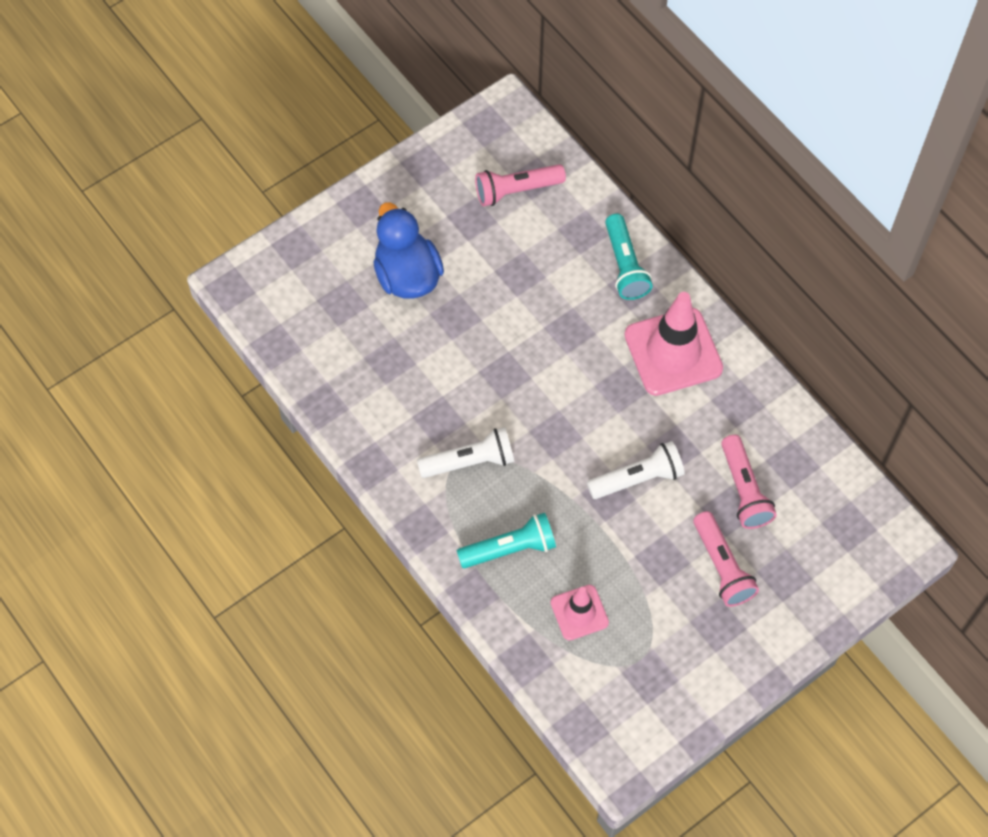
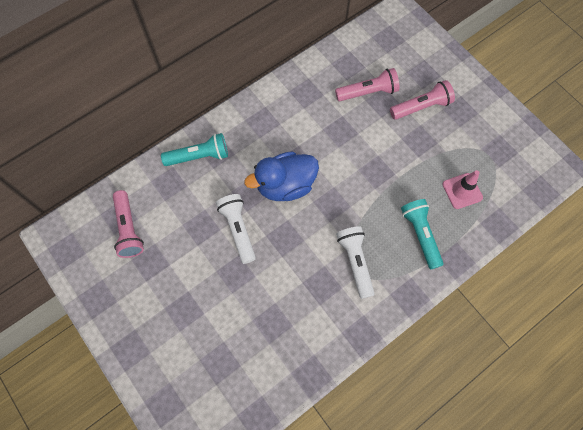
camera: 90 degrees left, 5 degrees up
blue duck [373,202,444,299] -> blue duck moved to [244,152,319,201]
white flashlight [587,441,685,499] -> white flashlight moved to [216,194,256,264]
pink traffic cone [624,292,723,396] -> none

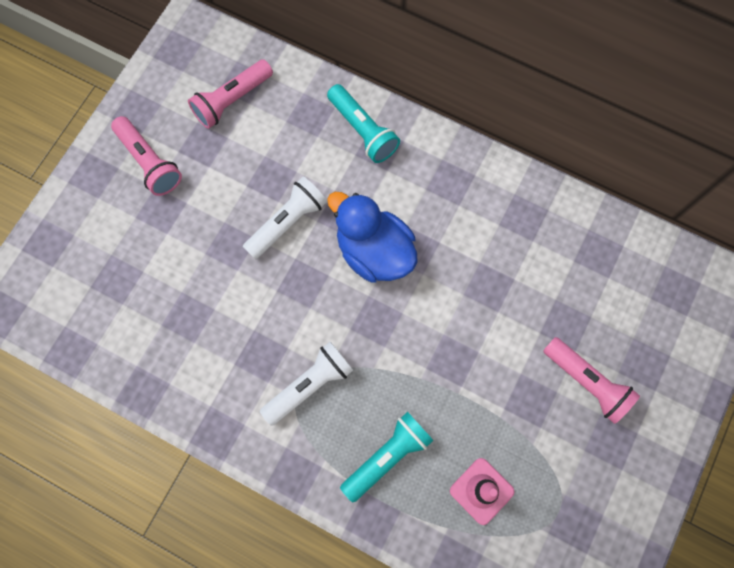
camera: 65 degrees right, 5 degrees up
pink flashlight [335,68,399,101] -> pink flashlight moved to [111,116,182,196]

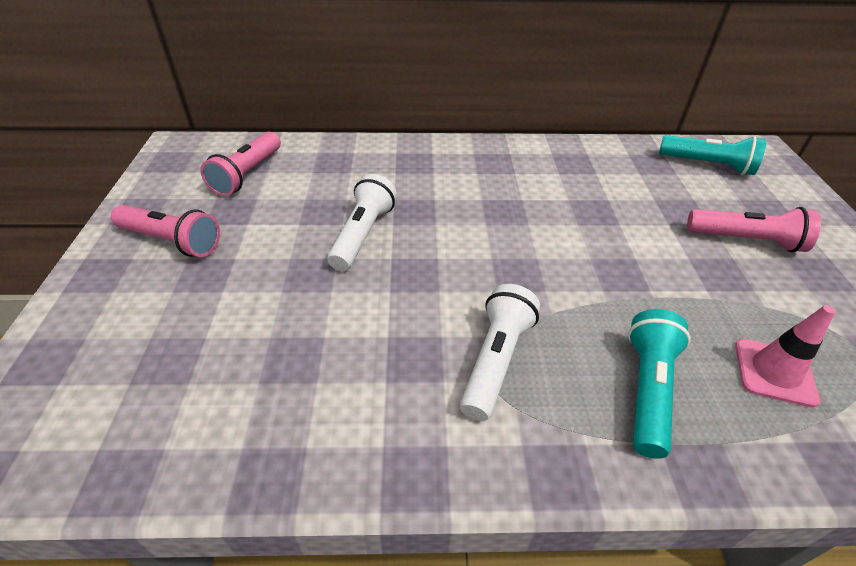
camera: 30 degrees left, 30 degrees down
turquoise flashlight [327,84,400,163] -> turquoise flashlight moved to [659,135,766,175]
blue duck [327,192,418,282] -> none

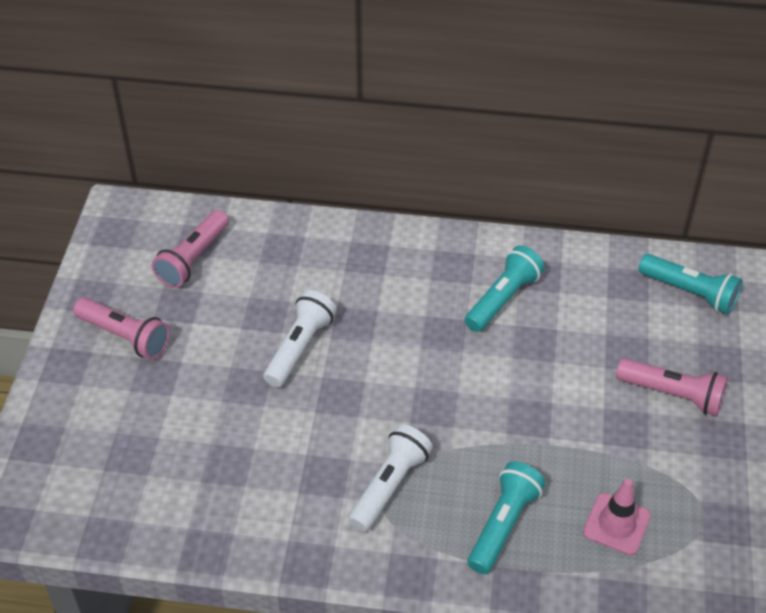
camera: 10 degrees right, 5 degrees up
none -> turquoise flashlight [465,245,545,332]

